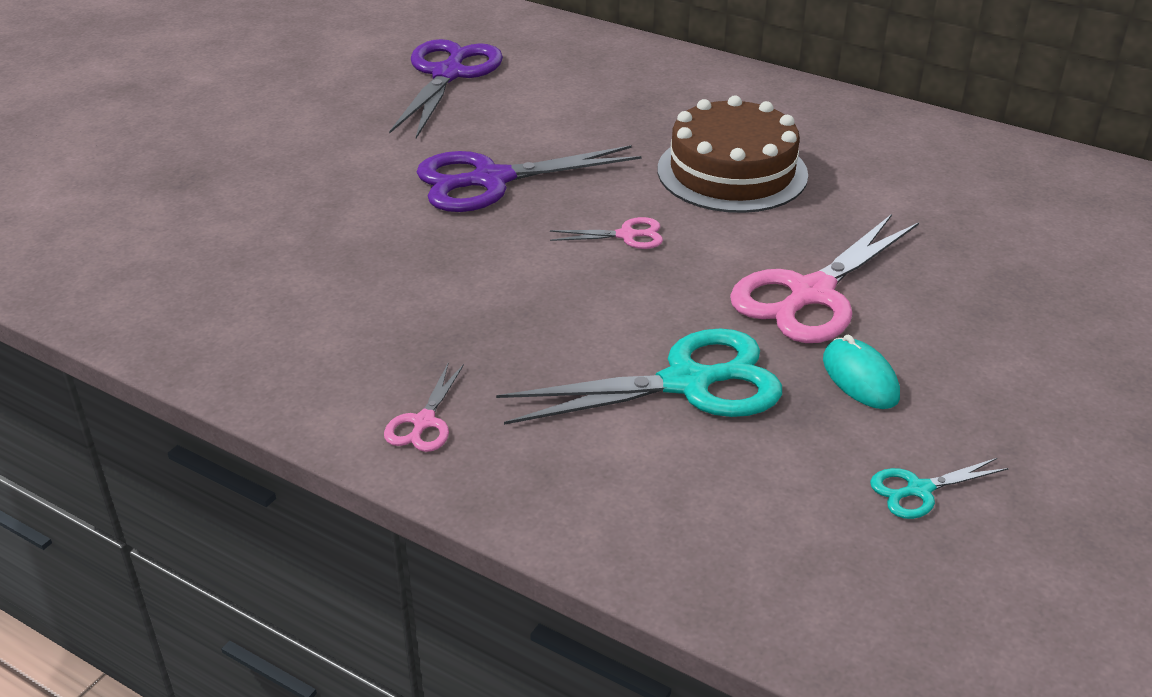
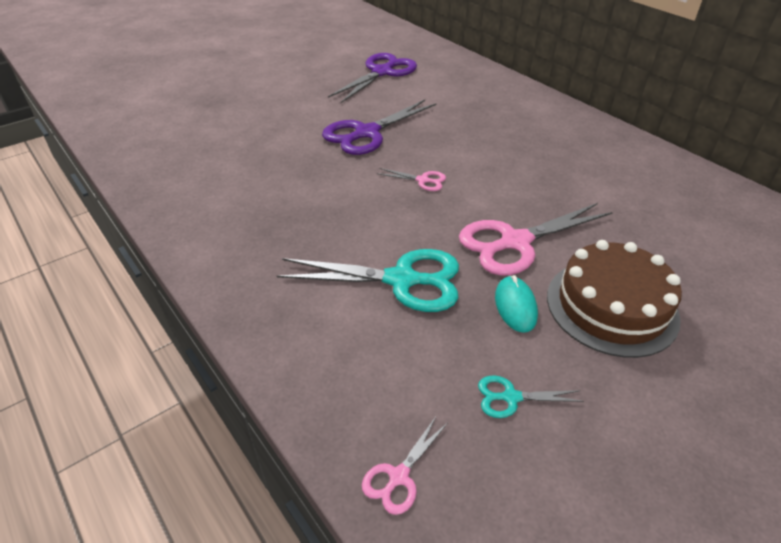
camera: 20 degrees right, 5 degrees up
pink scissors [384,364,464,452] -> pink scissors moved to [362,417,447,515]
purple scissors [416,145,641,212] -> purple scissors turned 45 degrees counterclockwise [322,99,437,155]
brown cake [658,96,808,213] -> brown cake moved to [547,240,682,358]

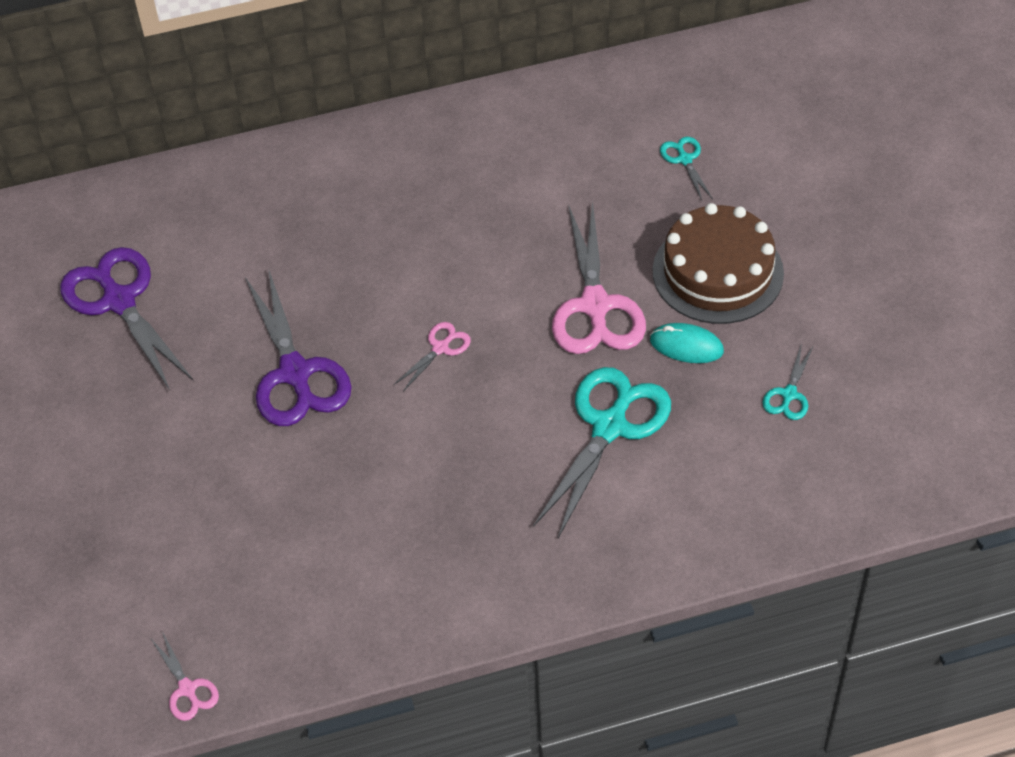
camera: 65 degrees left, 10 degrees up
pink scissors [362,417,447,515] -> pink scissors moved to [151,631,219,721]
none -> turquoise scissors [660,137,713,200]

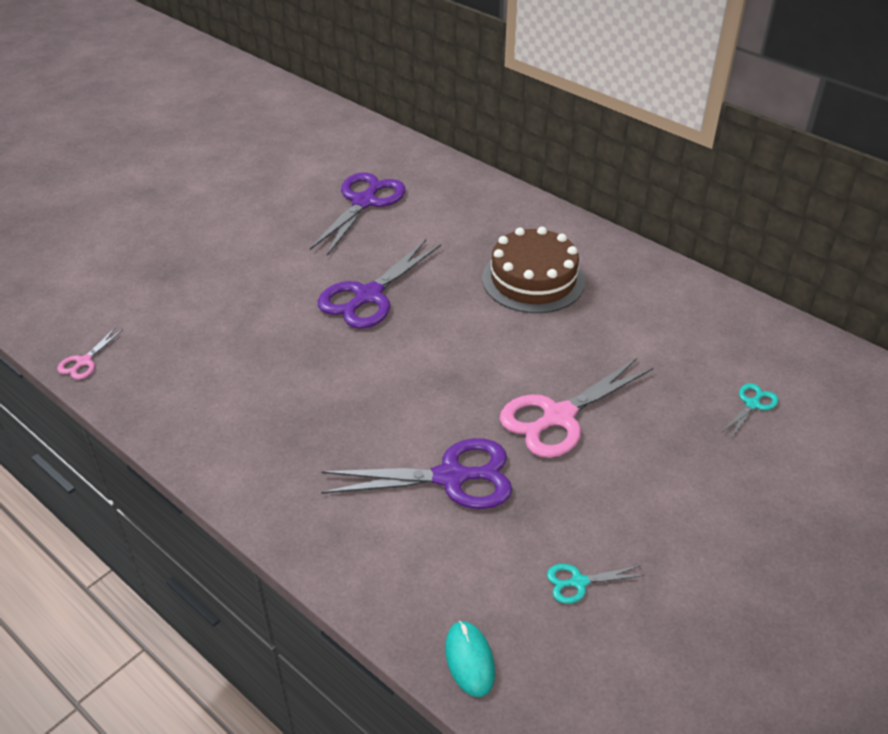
camera: 55 degrees right, 10 degrees down
pink scissors [395,322,471,391] -> none
turquoise scissors [533,367,671,538] -> purple scissors [321,438,512,509]
turquoise mouse [650,323,724,363] -> turquoise mouse moved to [445,621,495,697]
brown cake [653,203,784,324] -> brown cake moved to [482,227,585,313]

